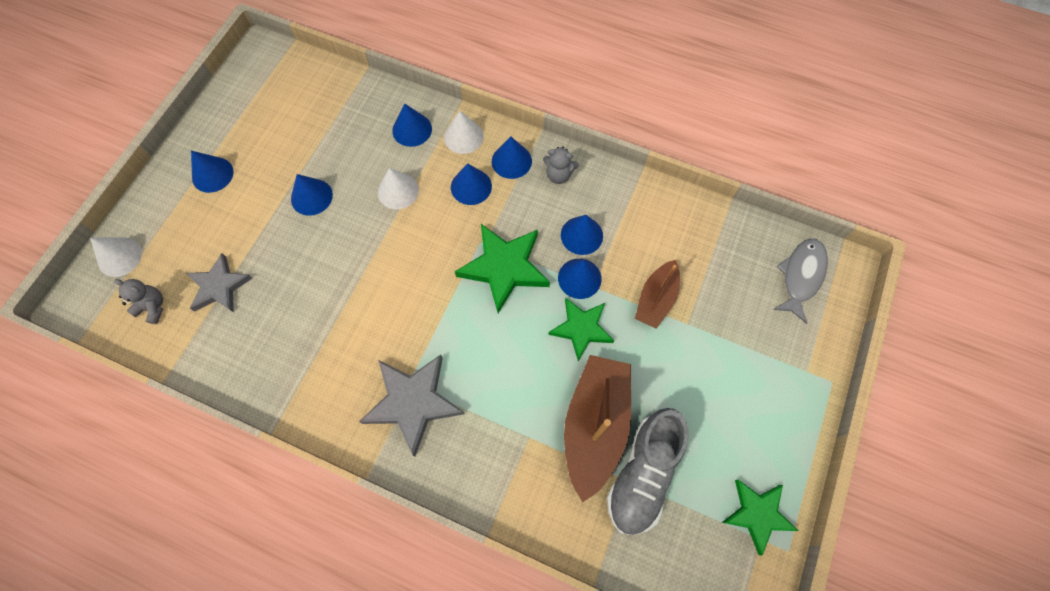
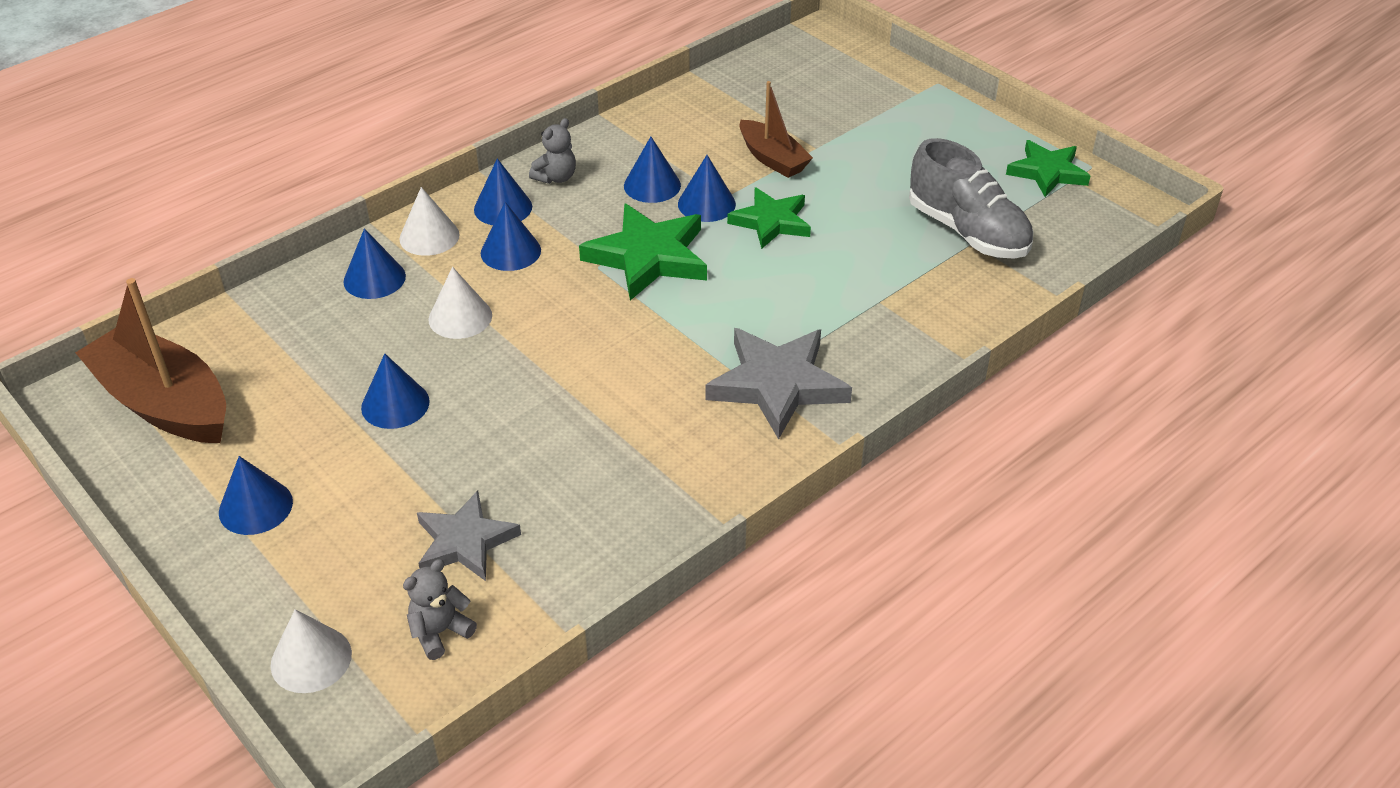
camera: 65 degrees left, 25 degrees down
brown boat [564,355,631,502] -> brown boat moved to [75,278,226,443]
grey fish [773,238,828,324] -> none

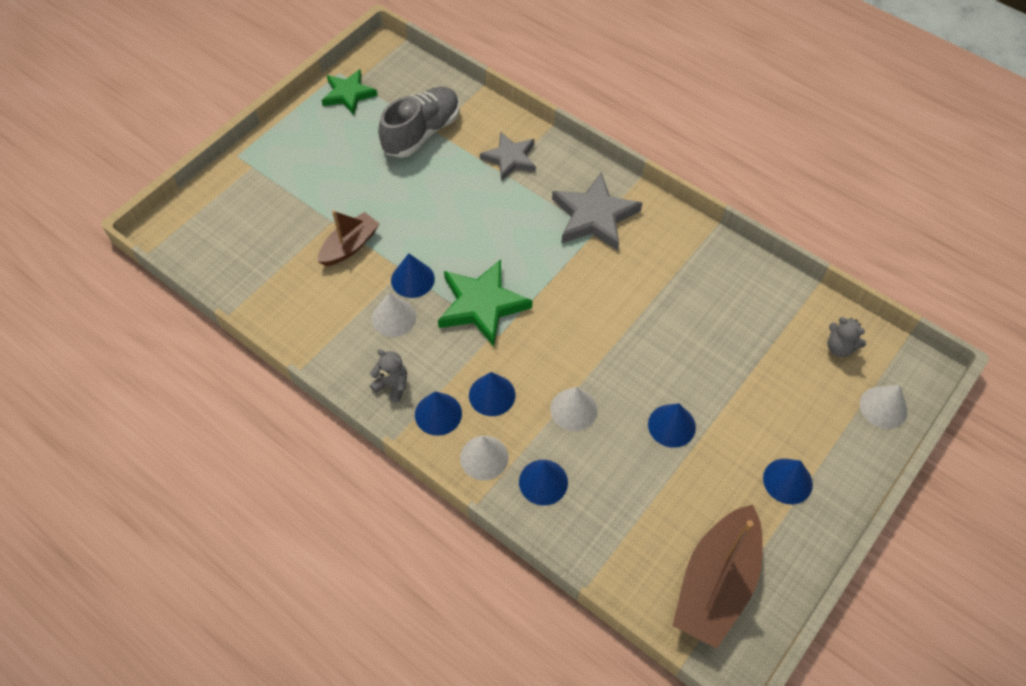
camera: 100 degrees left, 15 degrees up
grey star [417,491,521,581] -> grey star moved to [480,132,536,182]
blue cone [624,137,681,203] -> white cone [372,292,417,337]
green star [727,187,811,249] -> none

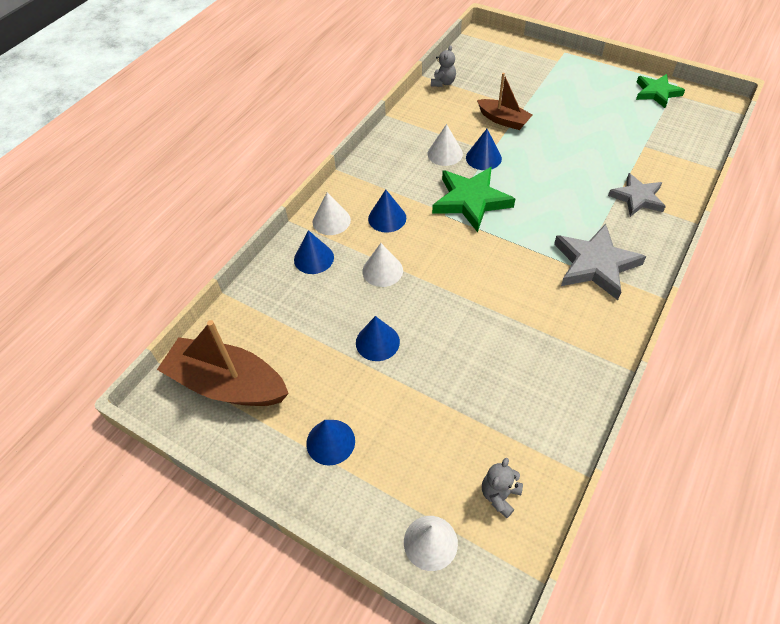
camera: 85 degrees right, 5 degrees down
grey teddy bear [370,349,407,403] -> grey teddy bear moved to [431,45,456,87]
grey shoe [378,87,460,158] -> none
blue cone [415,391,462,436] -> none

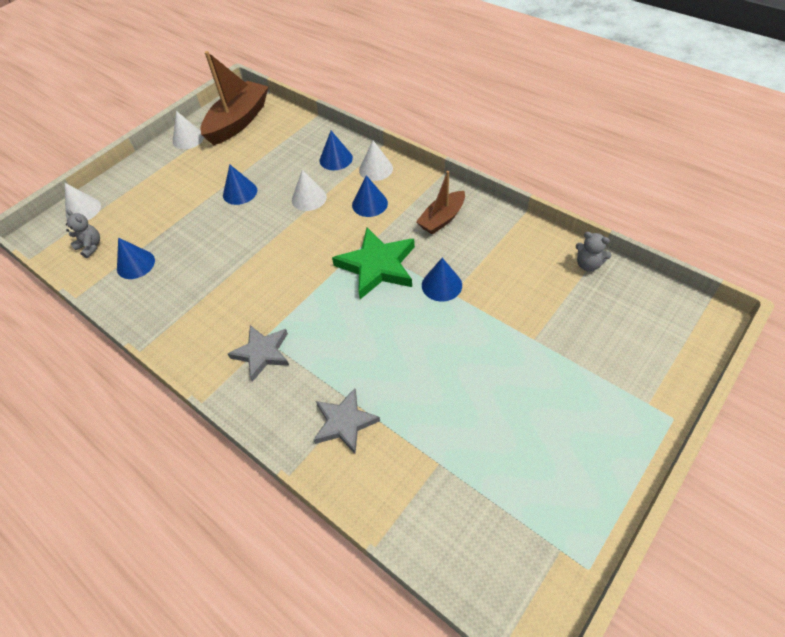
camera: 100 degrees right, 0 degrees up
blue cone [306,420,355,466] -> blue cone moved to [117,238,155,279]
white cone [428,124,463,166] -> white cone moved to [173,111,204,149]
brown boat [477,73,533,130] -> brown boat moved to [416,171,465,234]
grey star [554,224,647,300] -> grey star [228,325,289,382], size x0.67
green star [636,74,685,108] -> none

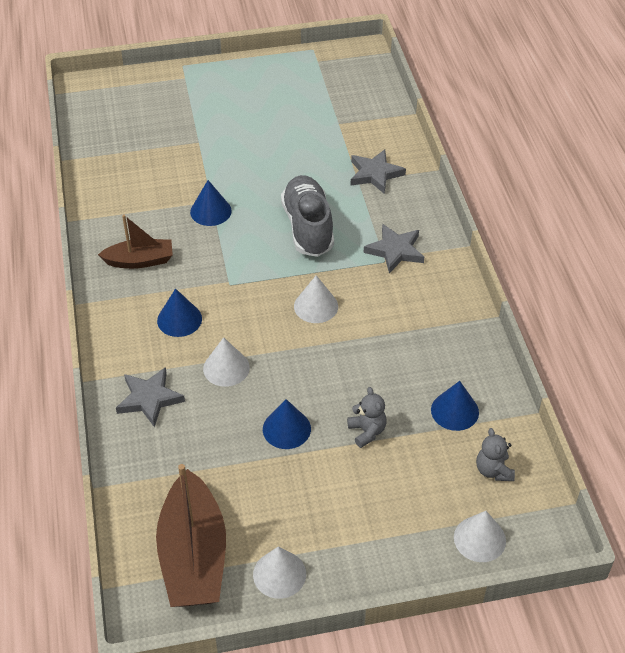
camera: 145 degrees left, 5 degrees down
brown boat [201,51,269,145] -> brown boat turned 75 degrees counterclockwise [156,464,226,607]
blue cone [319,131,353,170] -> grey star [116,367,185,427]
green star [332,228,415,299] -> none
white cone [359,141,393,181] -> white cone moved to [294,275,338,323]
grey teddy bear [576,232,612,271] -> grey teddy bear moved to [347,387,386,448]
none -> grey shoe [281,175,334,257]

